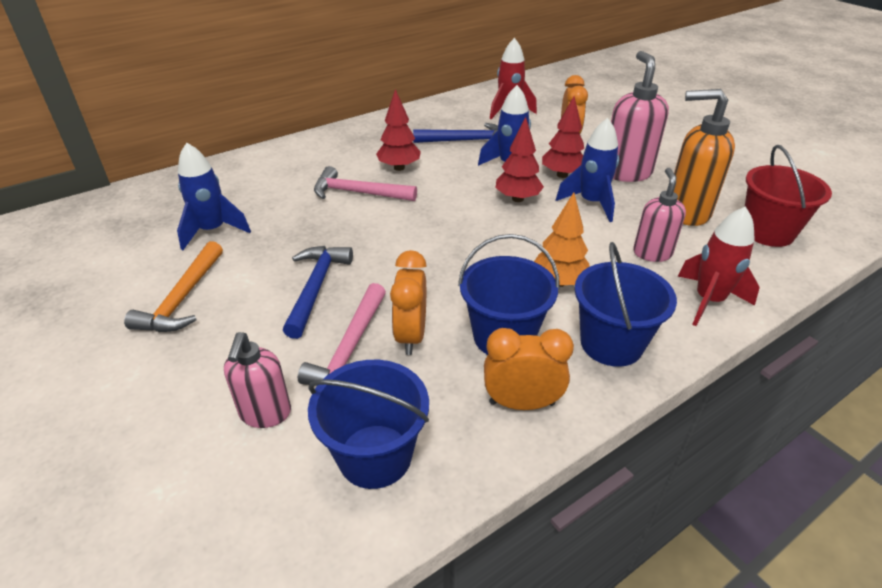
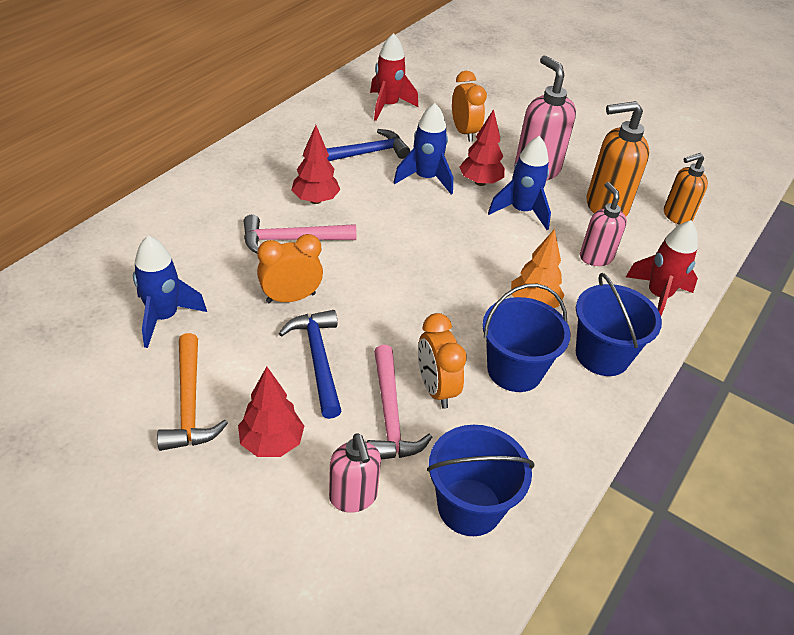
camera: 25 degrees left, 5 degrees up
orange clock [484,328,574,410] -> orange clock moved to [257,234,323,303]
red tree [495,117,544,202] -> red tree moved to [238,367,304,457]
red bucket [745,145,832,247] -> orange soap dispenser [664,153,708,225]

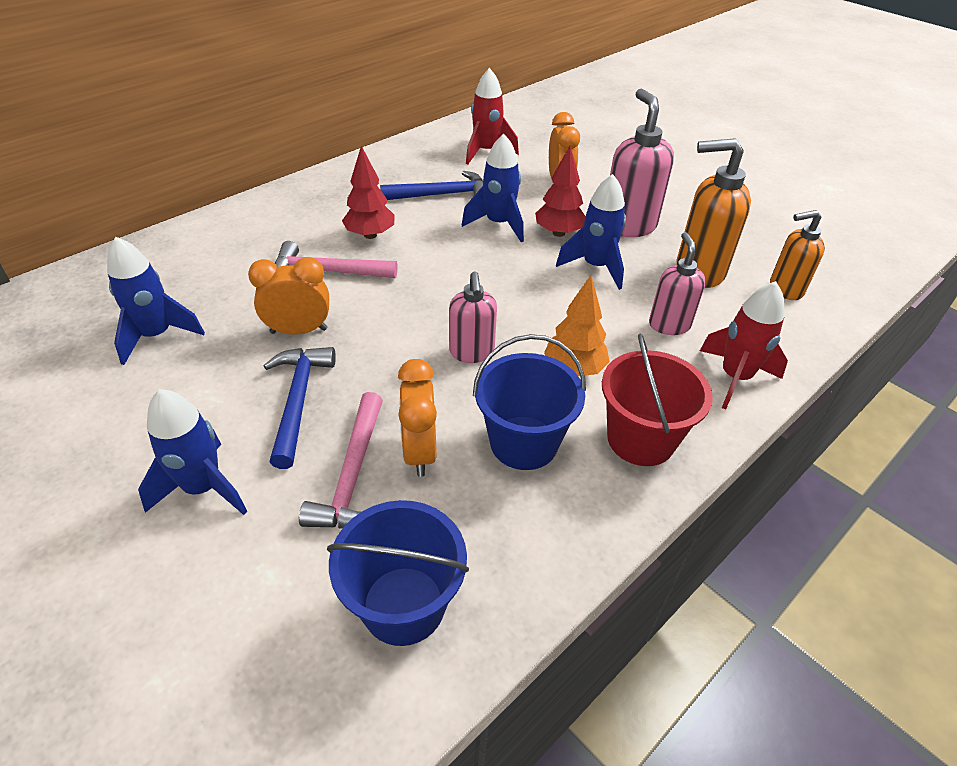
camera: 15 degrees right, 0 degrees up
orange hammer [157,333,228,451] -> none
red tree [238,367,304,457] -> blue rocket [138,389,247,515]
pink soap dispenser [329,433,381,512] -> pink soap dispenser moved to [449,271,497,363]
blue bucket [576,273,662,376] -> red bucket [602,333,713,466]

